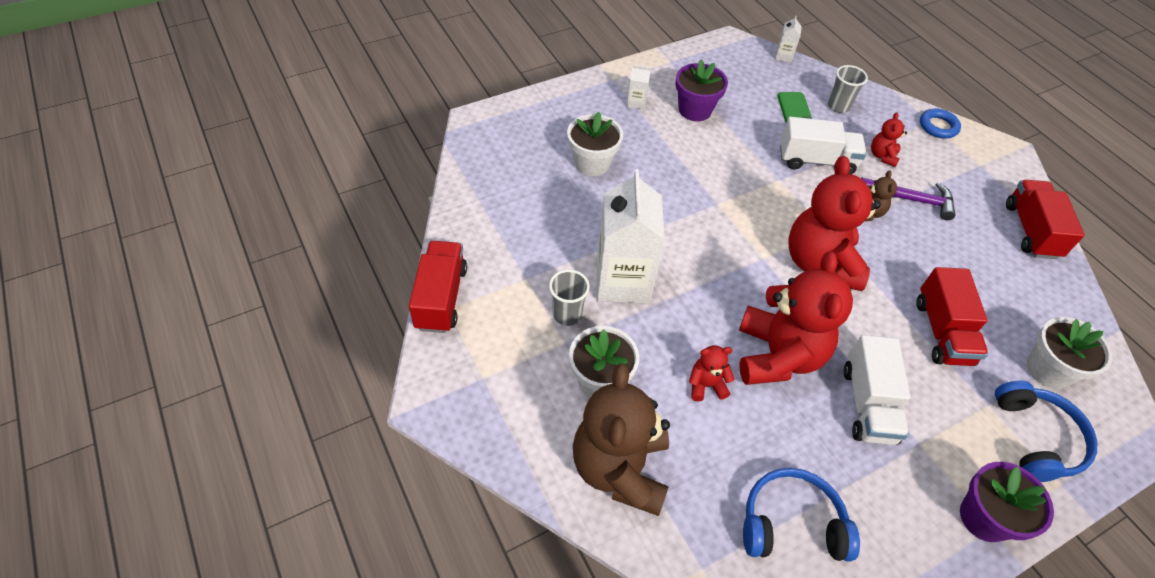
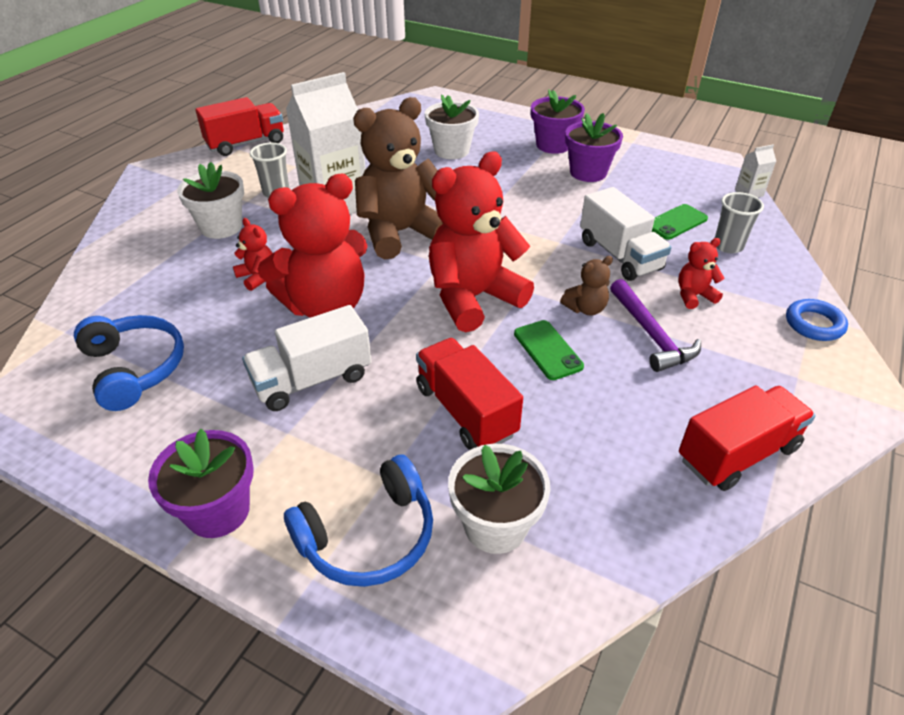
camera: 60 degrees right, 10 degrees down
brown teddy bear [573,363,670,516] -> brown teddy bear moved to [353,97,443,259]
white carton [627,65,651,110] -> purple flower pot [531,89,585,154]
red truck [916,267,988,366] -> red truck turned 90 degrees clockwise [416,338,523,450]
none -> green phone [514,320,584,380]

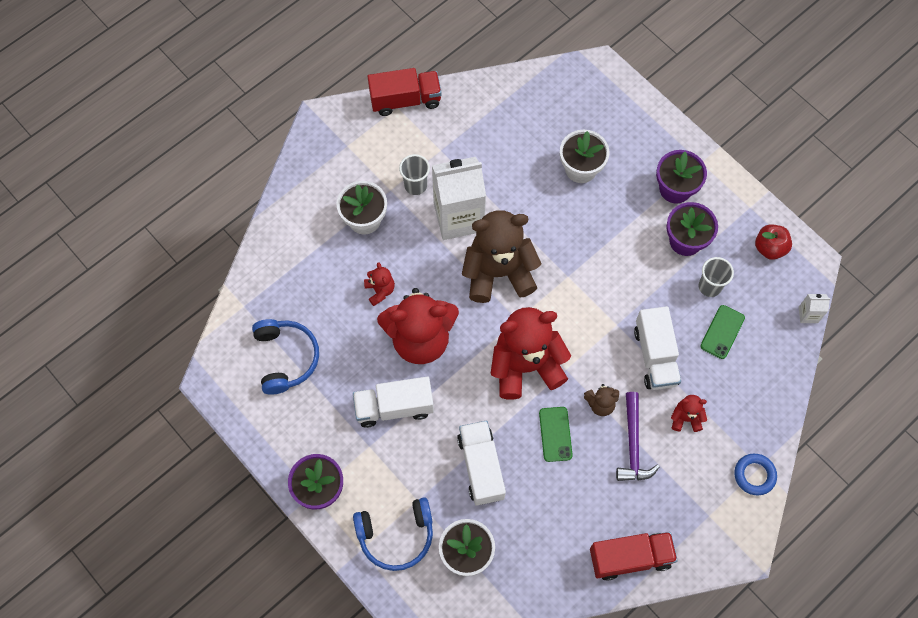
camera: 20 degrees right, 25 degrees up
red truck [416,338,523,450] -> white truck [457,421,506,506]
green phone [652,204,708,240] -> green phone turned 45 degrees counterclockwise [700,305,745,359]
grey cup [715,192,764,253] -> grey cup moved to [699,257,734,297]
none -> red apple [755,224,792,260]

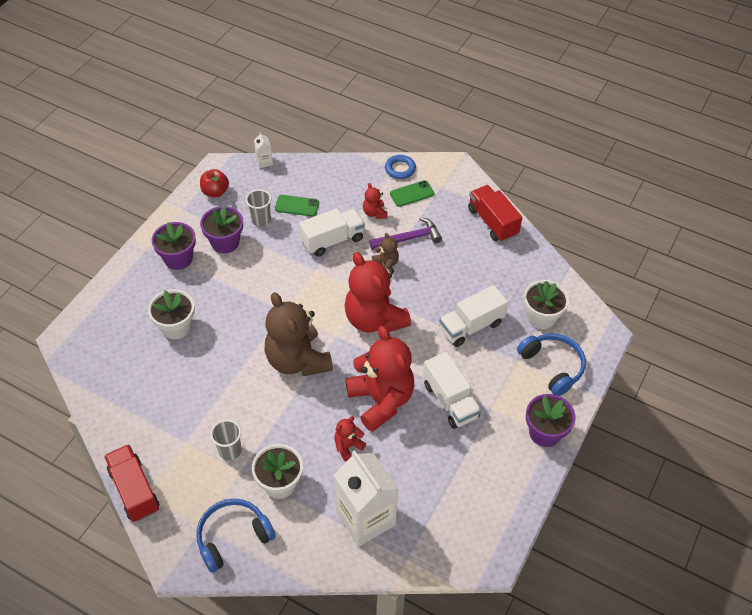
camera: 110 degrees left, 15 degrees down
blue headphones [252,319,319,395] -> blue headphones moved to [196,498,276,572]
white carton [432,157,486,240] -> white carton moved to [334,450,399,547]
green phone [539,407,573,462] -> green phone moved to [390,180,434,207]

